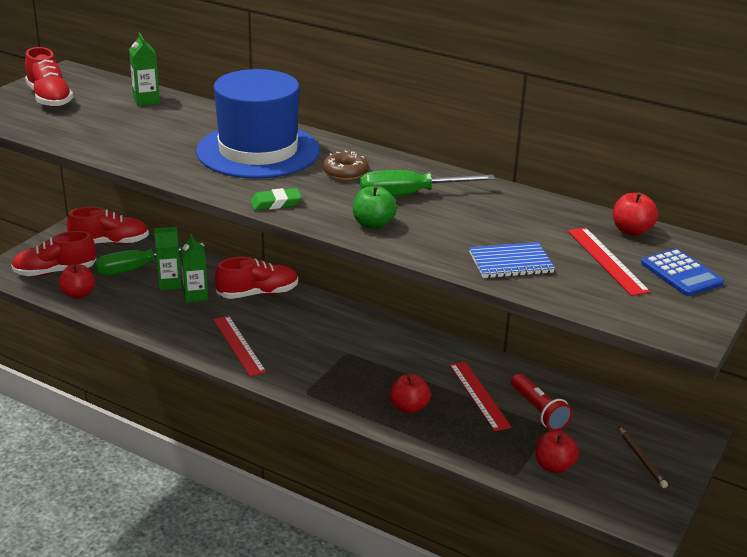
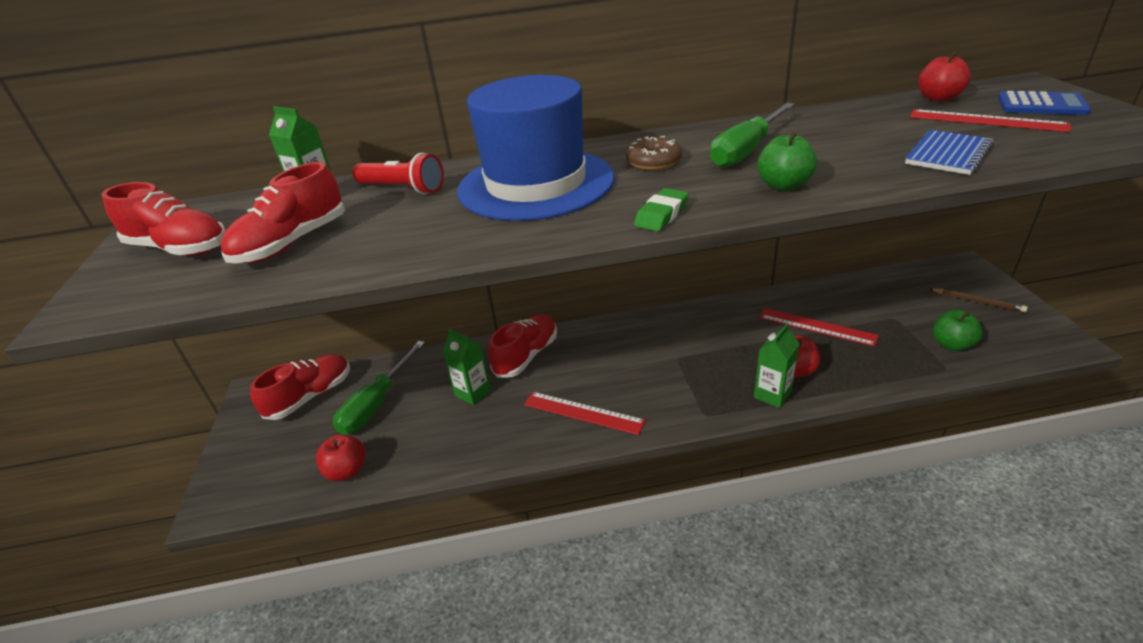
camera: 35 degrees left, 5 degrees up
red shoe [11,231,96,276] -> red shoe moved to [221,162,345,263]
green carton [154,227,181,290] -> green carton moved to [754,323,800,408]
red flashlight [511,374,573,431] -> red flashlight moved to [353,153,444,194]
red apple [535,431,579,473] -> green apple [933,310,983,351]

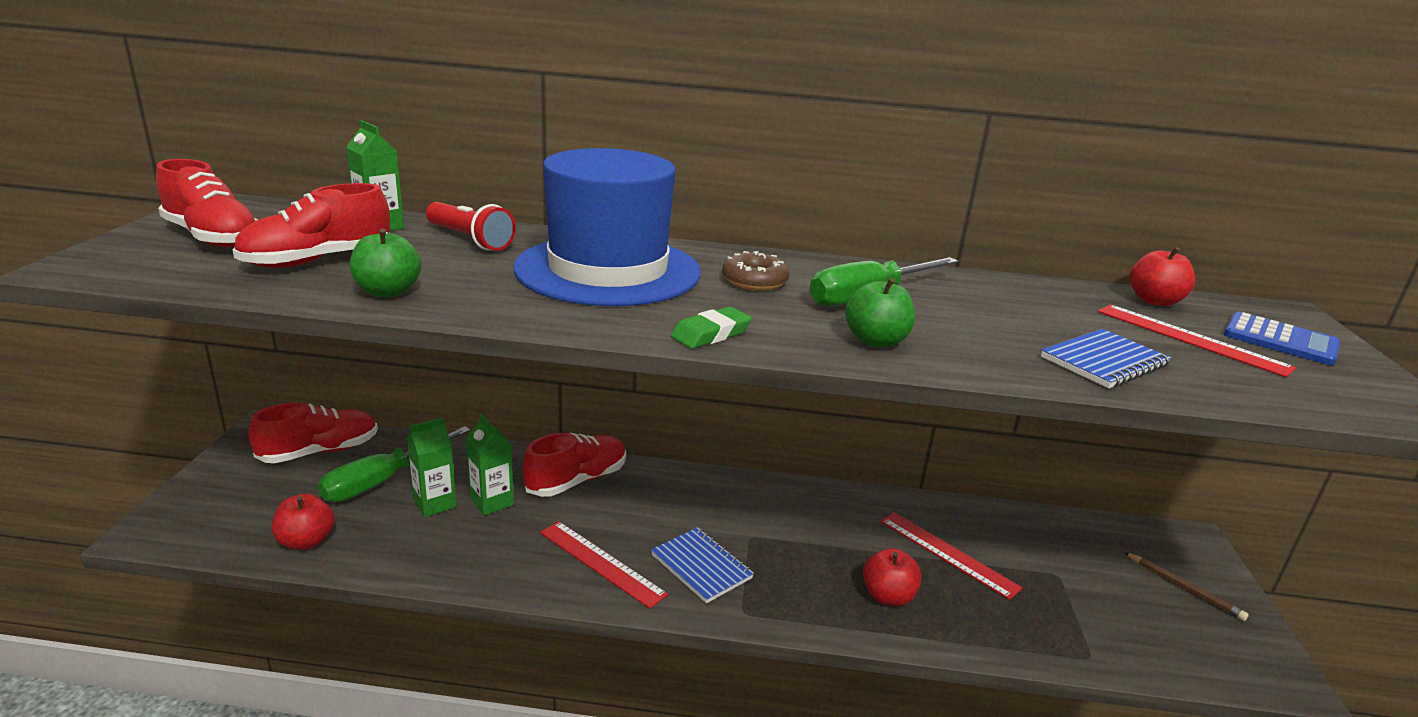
camera: 10 degrees right, 10 degrees down
green carton [754,323,800,408] -> green carton moved to [407,417,457,517]
green apple [933,310,983,351] -> green apple moved to [350,228,421,297]
none -> blue notebook [651,527,754,604]

